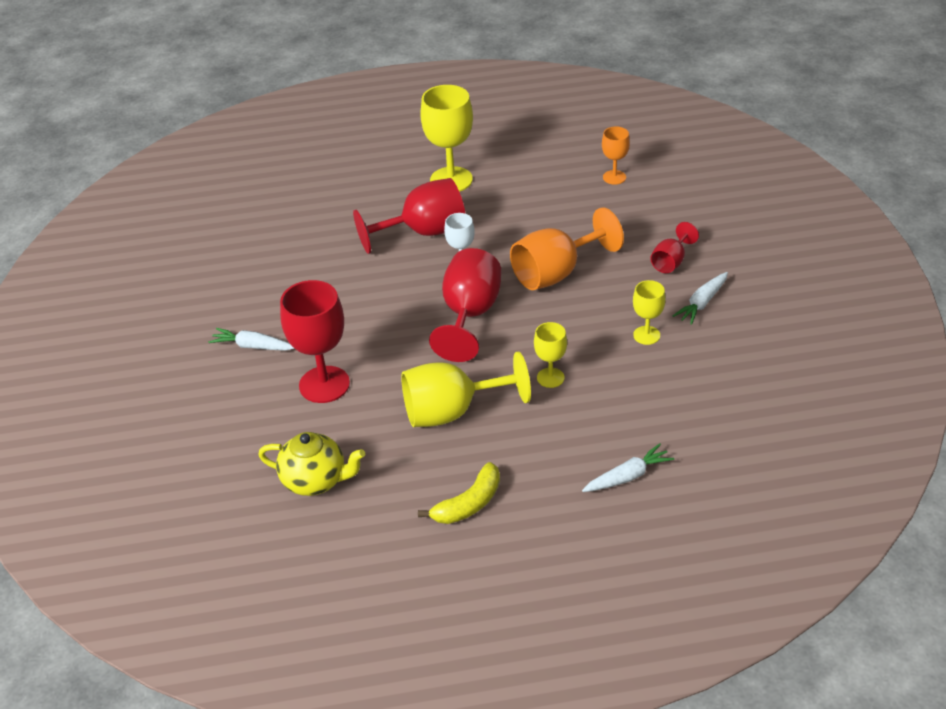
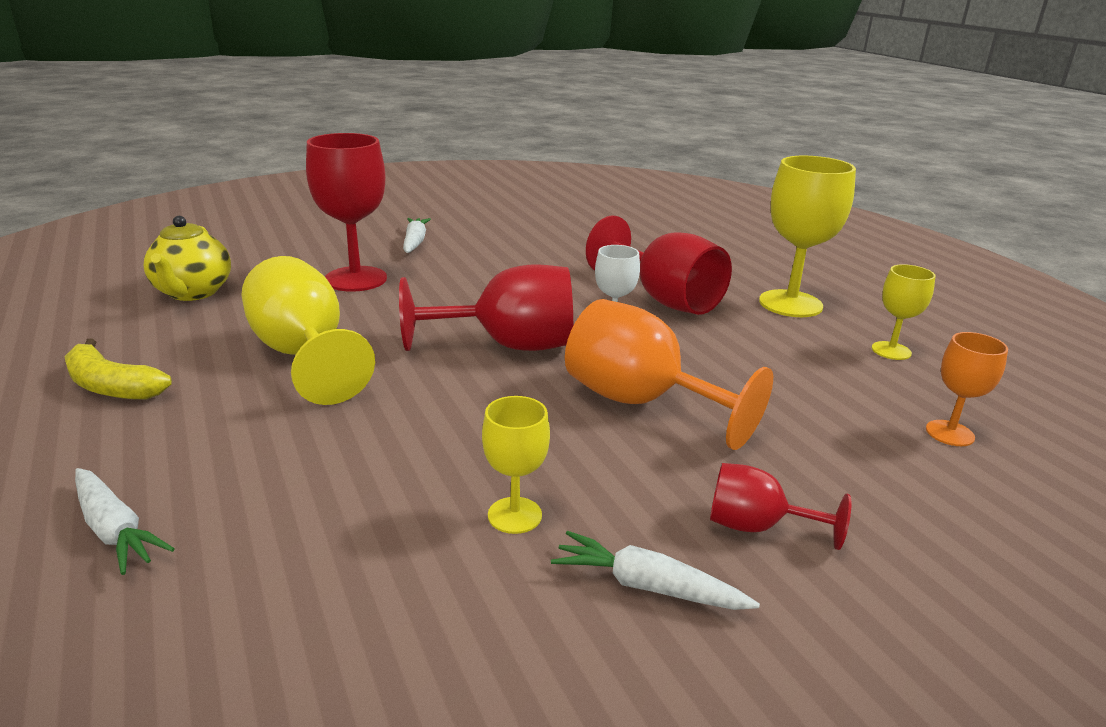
camera: 70 degrees right, 15 degrees down
yellow goblet [534,322,567,388] -> yellow goblet moved to [872,264,935,360]

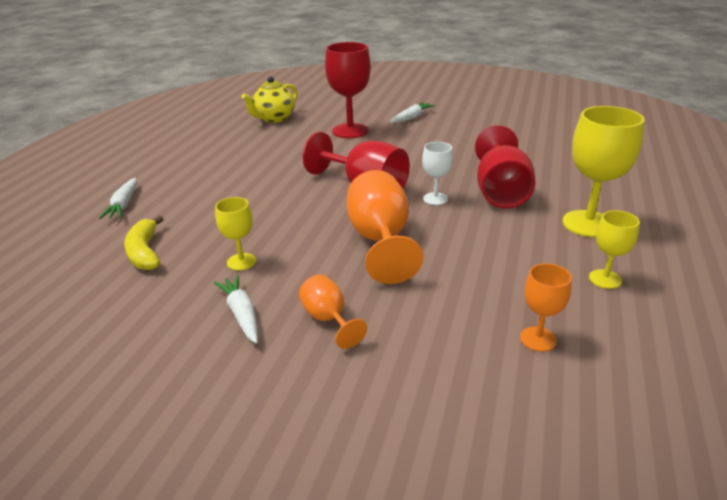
camera: 45 degrees right, 5 degrees up
yellow banana [64,338,172,400] -> yellow banana moved to [124,215,164,270]
yellow goblet [242,256,375,405] -> none
red goblet [710,463,851,550] -> orange goblet [299,275,367,349]

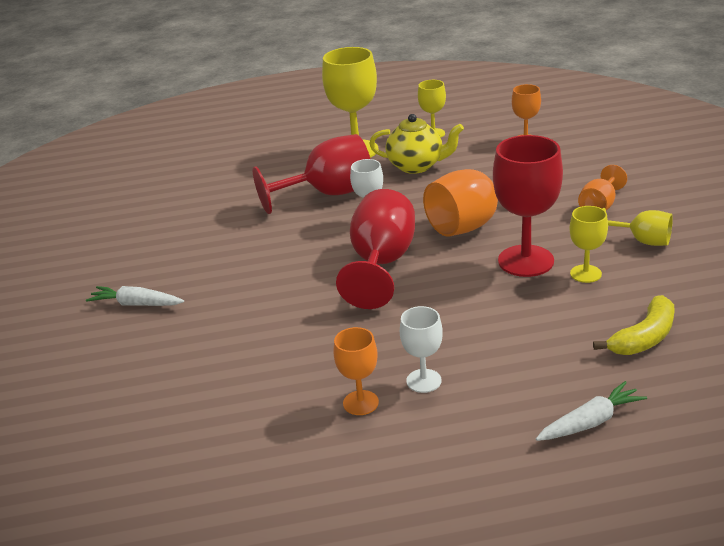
camera: 115 degrees left, 0 degrees up
white carrot [213,275,258,343] -> yellow goblet [602,208,673,246]
yellow teapot [241,76,298,123] -> yellow teapot moved to [369,114,464,174]
red goblet [325,42,371,138] -> red goblet moved to [493,135,563,277]
none -> orange goblet [333,327,379,415]
none -> white goblet [400,306,443,393]

